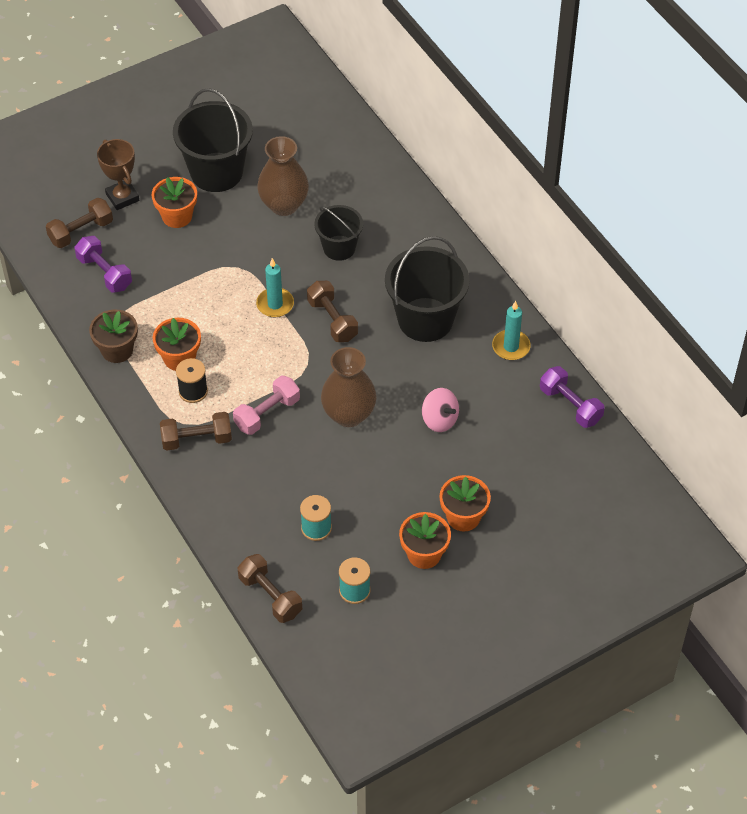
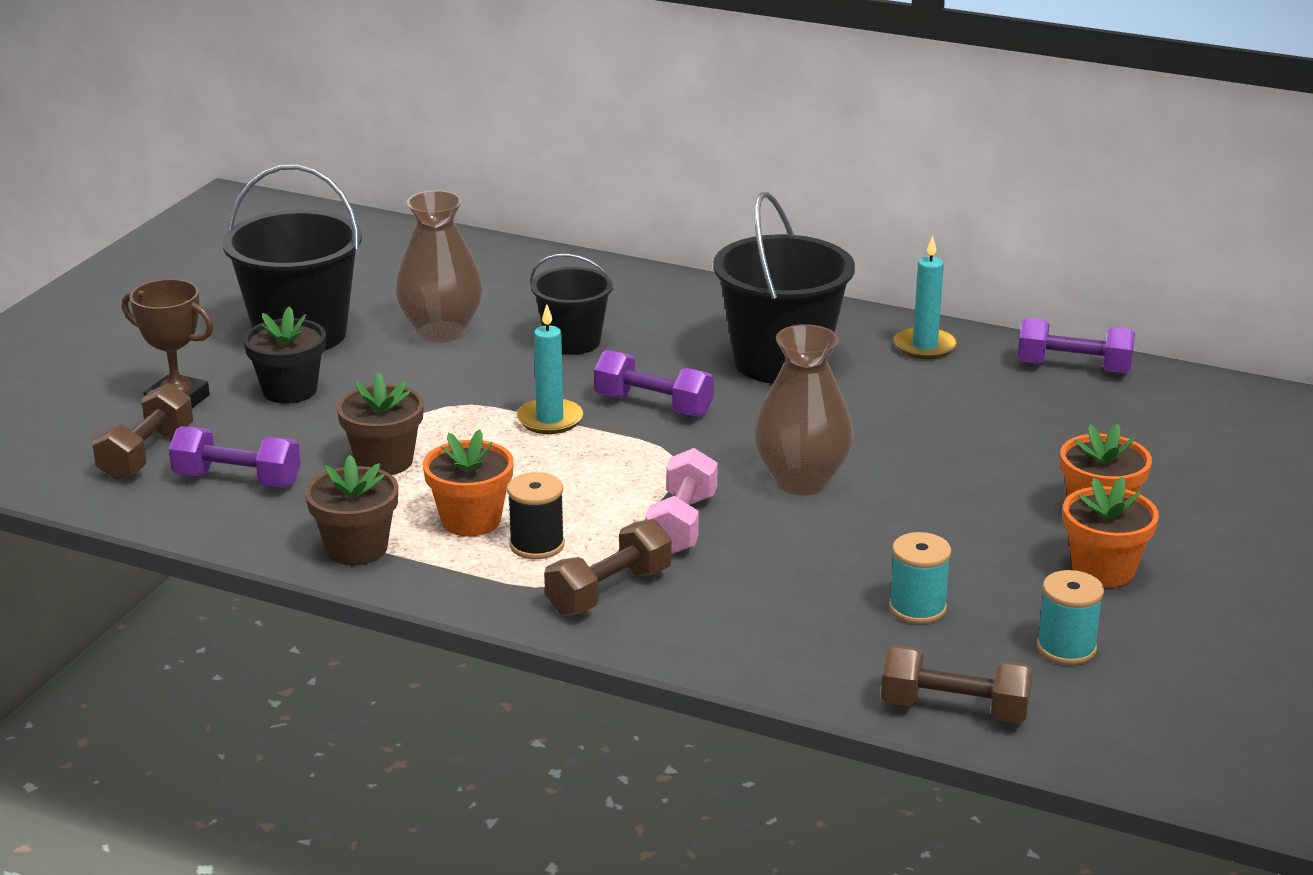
camera: 35 degrees left, 25 degrees down
orange flower pot [152,177,197,228] -> black flower pot [244,306,326,404]
brown dumbbell [307,281,358,342] -> purple dumbbell [594,350,714,417]
pink spinning top [422,388,459,432] -> none
none -> brown flower pot [337,373,424,475]

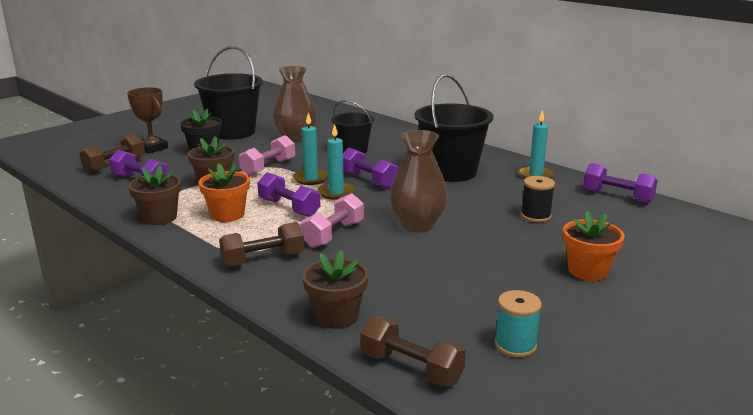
camera: 20 degrees right, 5 degrees down
black spool [507,472,565,559] -> black spool moved to [521,176,555,222]
turquoise spool [889,532,951,624] -> none
orange flower pot [1063,477,1159,587] -> none
none -> pink dumbbell [239,135,295,176]
none -> purple dumbbell [257,172,320,217]
none -> brown flower pot [302,250,369,329]
none -> turquoise candle [317,124,355,200]

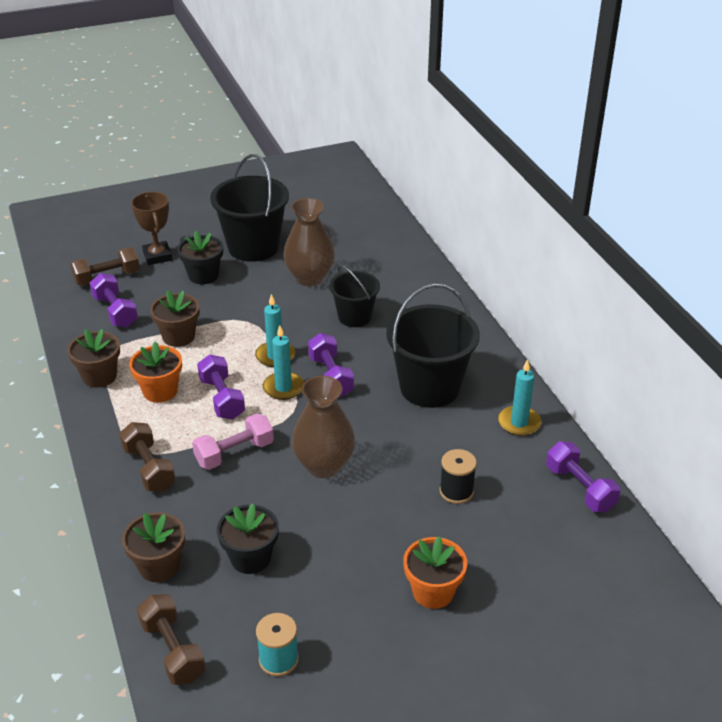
camera: 25 degrees right, 15 degrees up
brown dumbbell [219,222,304,267] -> brown dumbbell turned 60 degrees clockwise [119,422,176,492]
pink dumbbell [239,135,295,176] -> none
none -> black flower pot [217,504,279,574]

